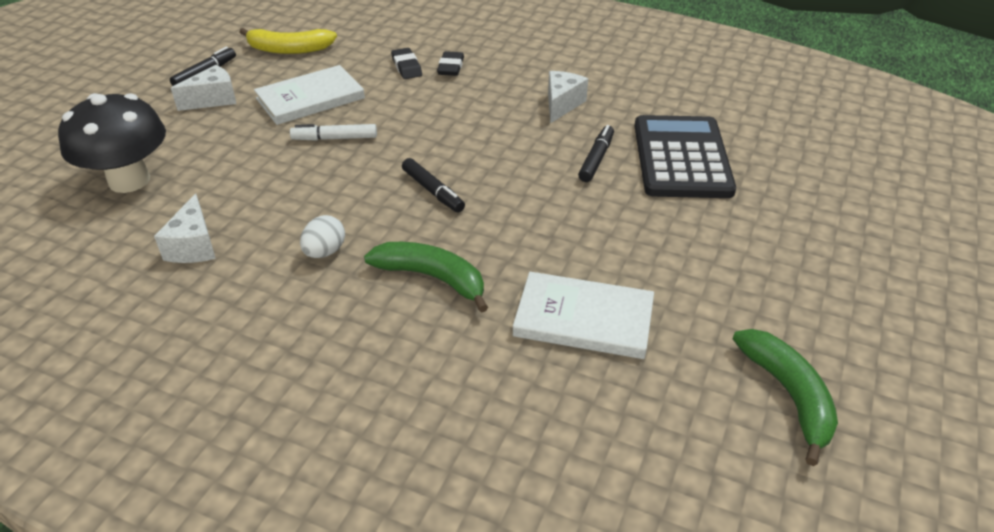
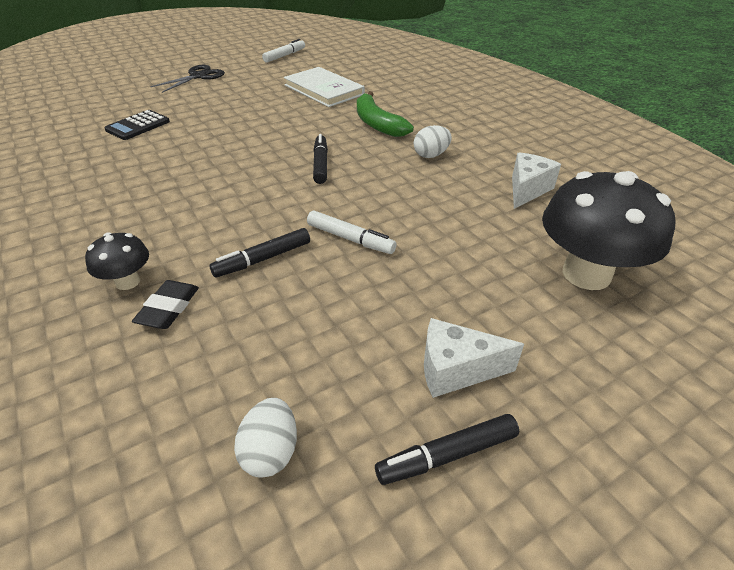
camera: 145 degrees left, 0 degrees up
yellow banana [239,28,337,54] -> white egg [234,398,297,478]
white book [254,65,365,125] -> none
black eraser [437,51,464,76] -> black mushroom [85,232,149,290]
white cheese [548,71,588,123] -> none
black marker [578,125,614,182] -> black marker moved to [209,228,310,277]
black calculator [634,115,736,198] -> black calculator [104,110,170,140], size x0.51
green banana [733,329,838,466] -> white marker [262,39,305,63]
none -> black scissors [150,65,225,93]

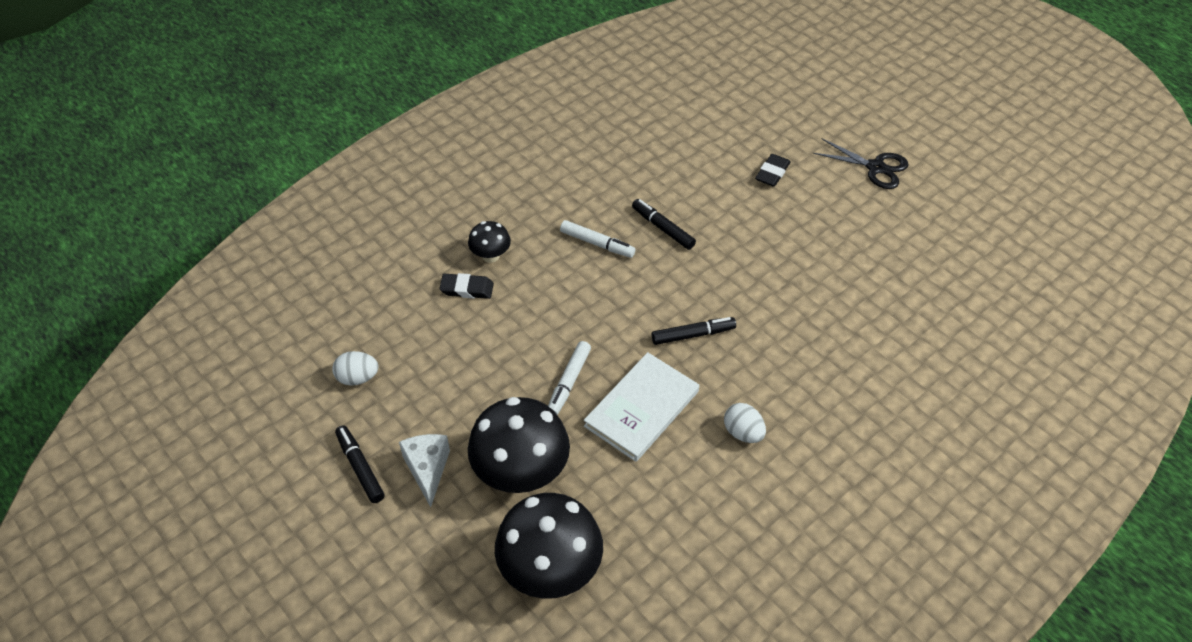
camera: 80 degrees right, 10 degrees up
black calculator [104,110,170,140] -> none
black marker [209,228,310,277] -> black marker moved to [632,199,696,250]
white marker [262,39,305,63] -> white marker moved to [560,220,636,258]
white book [284,67,365,107] -> white book moved to [584,352,699,462]
green banana [357,91,414,137] -> none
white cheese [512,152,561,209] -> none
none -> black mushroom [468,397,570,493]
none -> black eraser [755,154,791,187]

